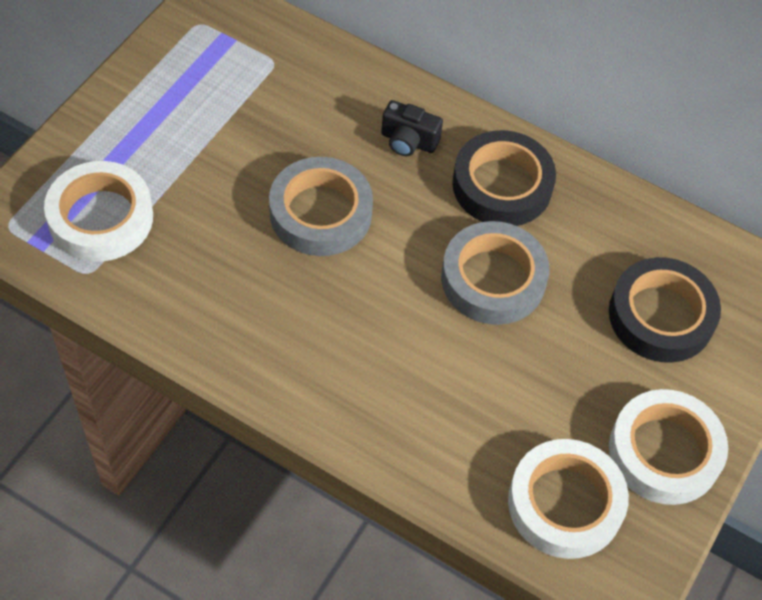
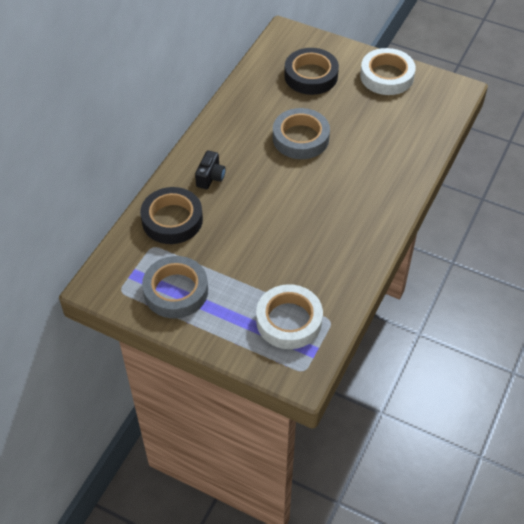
camera: 90 degrees left, 5 degrees down
grey tape [269,157,373,256] -> grey tape moved to [142,256,208,318]
black tape [452,130,556,226] -> black tape moved to [140,187,203,244]
white tape [508,439,629,559] -> none

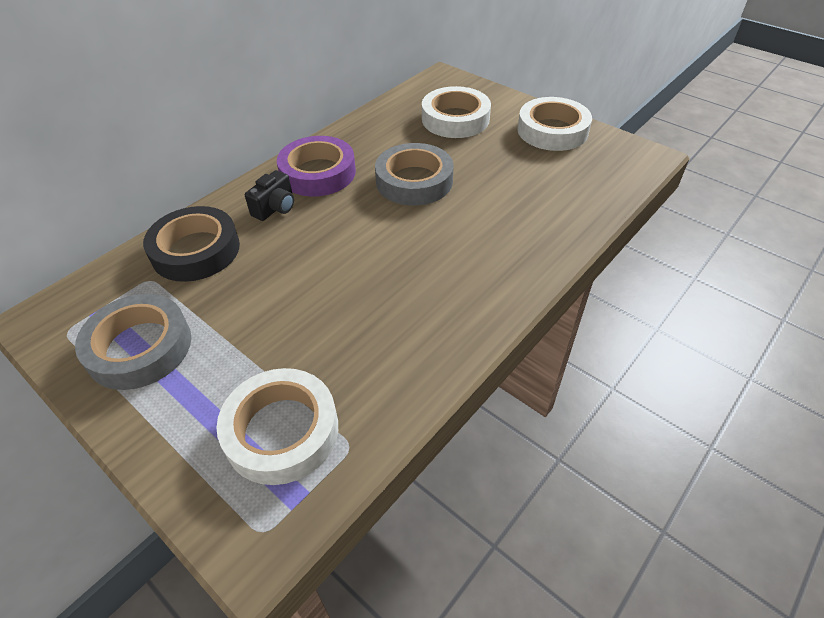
camera: 15 degrees right, 5 degrees down
black tape [284,48,339,95] -> white tape [422,86,491,138]
none -> purple tape [277,136,356,196]

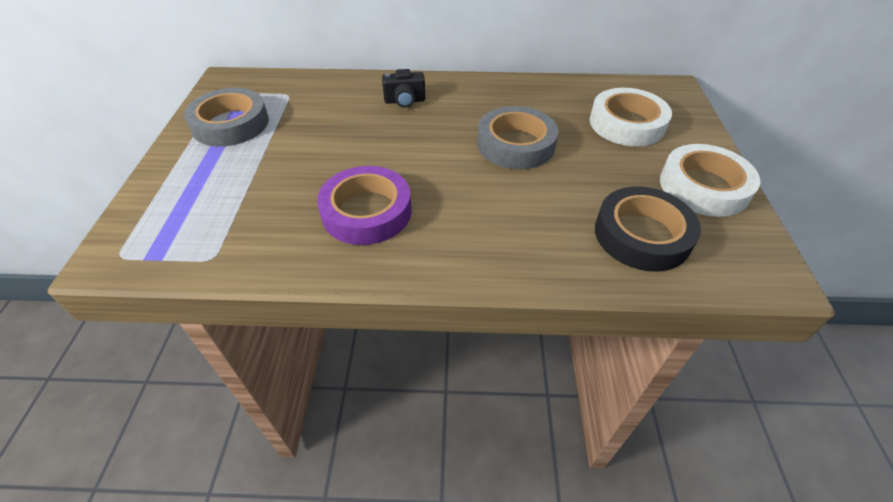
camera: 50 degrees right, 0 degrees up
black tape [143,206,240,282] -> black tape moved to [595,187,701,271]
white tape [216,368,338,485] -> none
purple tape [277,136,356,196] -> purple tape moved to [317,166,412,245]

